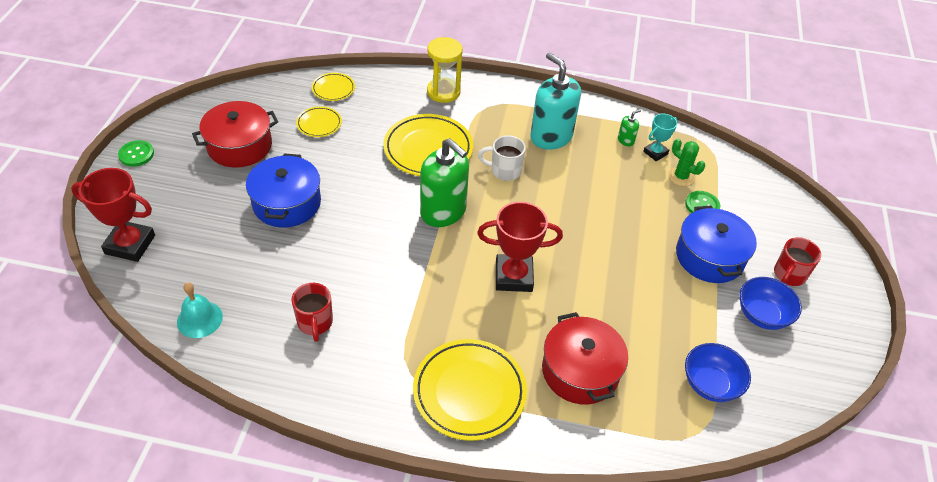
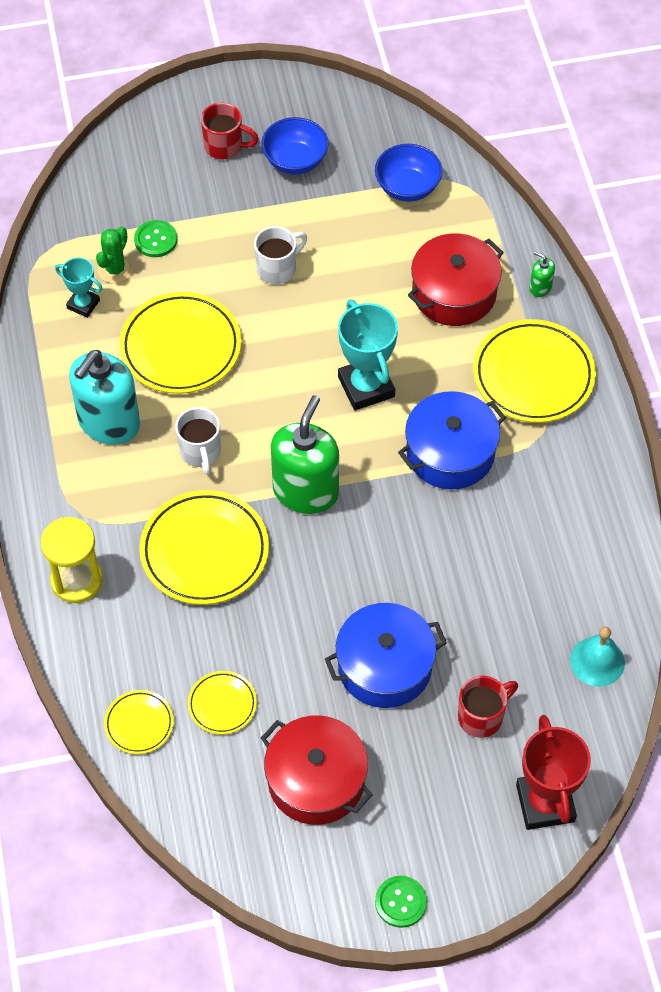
camera: 110 degrees left, 10 degrees up
red mug [291,283,333,342] -> red mug moved to [458,676,518,738]
red trophy [477,202,563,292] -> turquoise trophy [338,299,398,410]
green soap dispenser [618,110,641,146] -> green soap dispenser moved to [530,251,555,297]
blue pot [676,206,757,283] -> blue pot moved to [398,391,506,490]
none -> yellow plate [119,292,241,394]
none -> white mug [254,226,307,284]

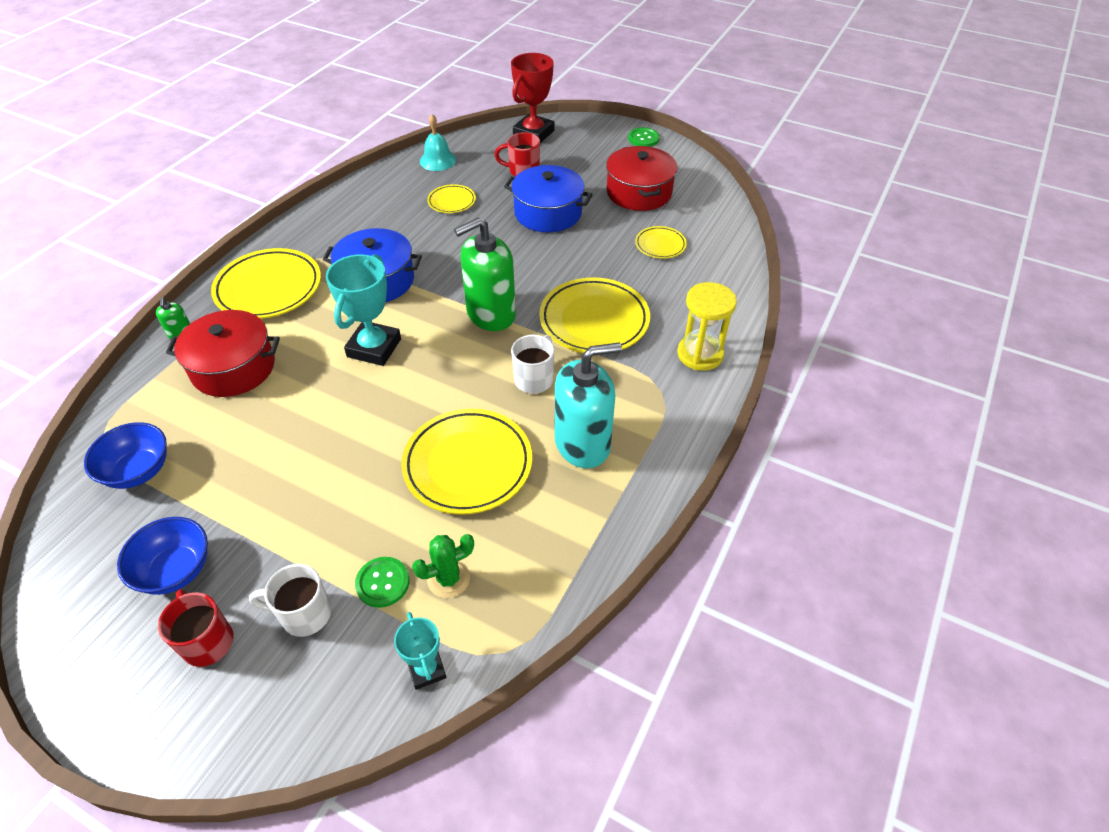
camera: 140 degrees left, 10 degrees down
turquoise trophy [55,257,103,318] -> turquoise trophy moved to [394,612,446,690]
yellow plate [104,690,174,754] -> yellow plate moved to [427,184,476,213]
white mug [254,226,307,284] -> white mug moved to [249,564,331,637]

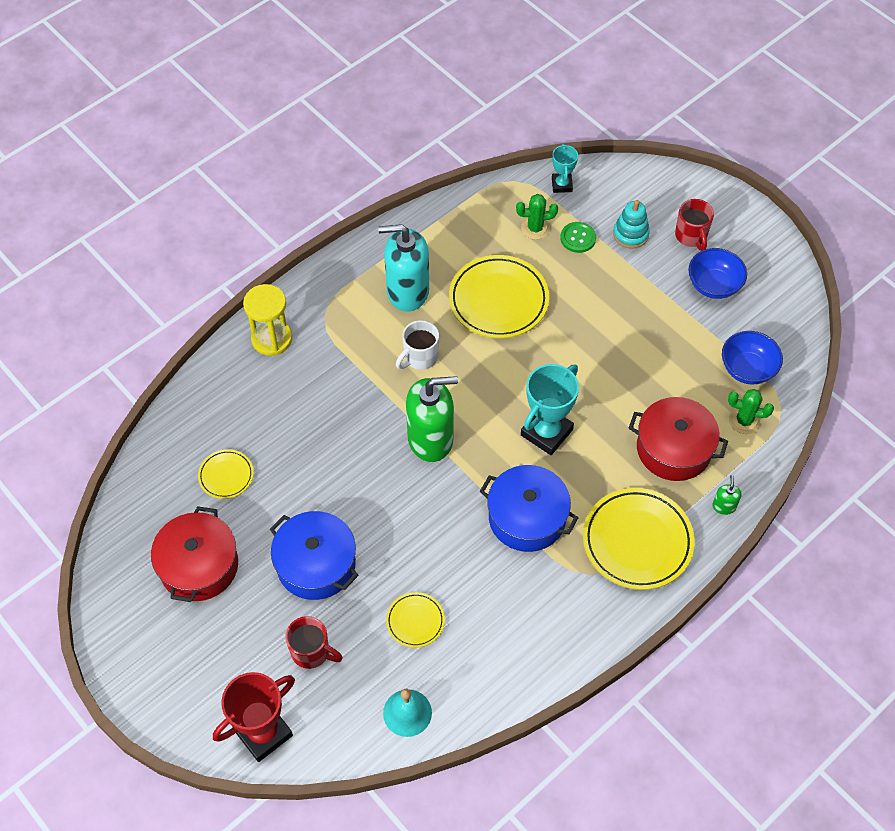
camera: 160 degrees left, 10 degrees up
white mug [249,564,331,637] -> turquoise stacking toy [613,200,650,249]
yellow plate [539,277,650,353] -> none
green button [628,127,660,147] -> none
none -> green cactus [728,389,774,434]

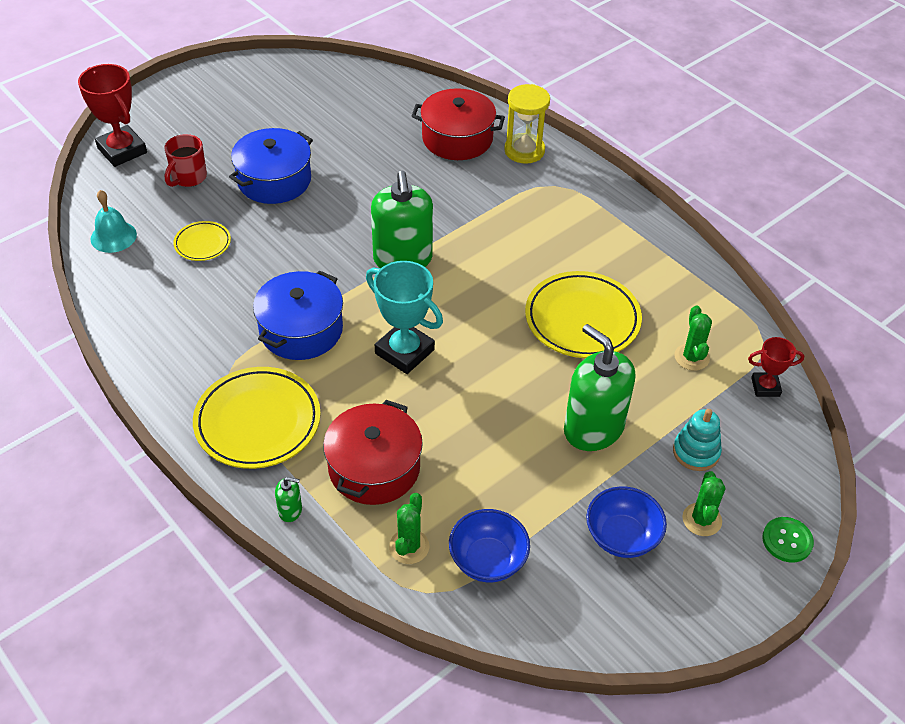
camera: 90 degrees right, 10 degrees down
red pot [151,506,238,602] -> red pot moved to [412,88,505,160]
yellow plate [198,449,254,499] -> none
turquoise soap dispenser [378,224,429,312] -> none
white mug [396,320,439,370] -> none
turquoise trophy [552,143,578,193] -> red trophy [748,337,804,397]
green button [560,222,596,253] -> green button moved to [762,517,814,562]
red mug [675,199,714,251] -> green cactus [682,471,725,536]
none -> green soap dispenser [564,324,635,451]

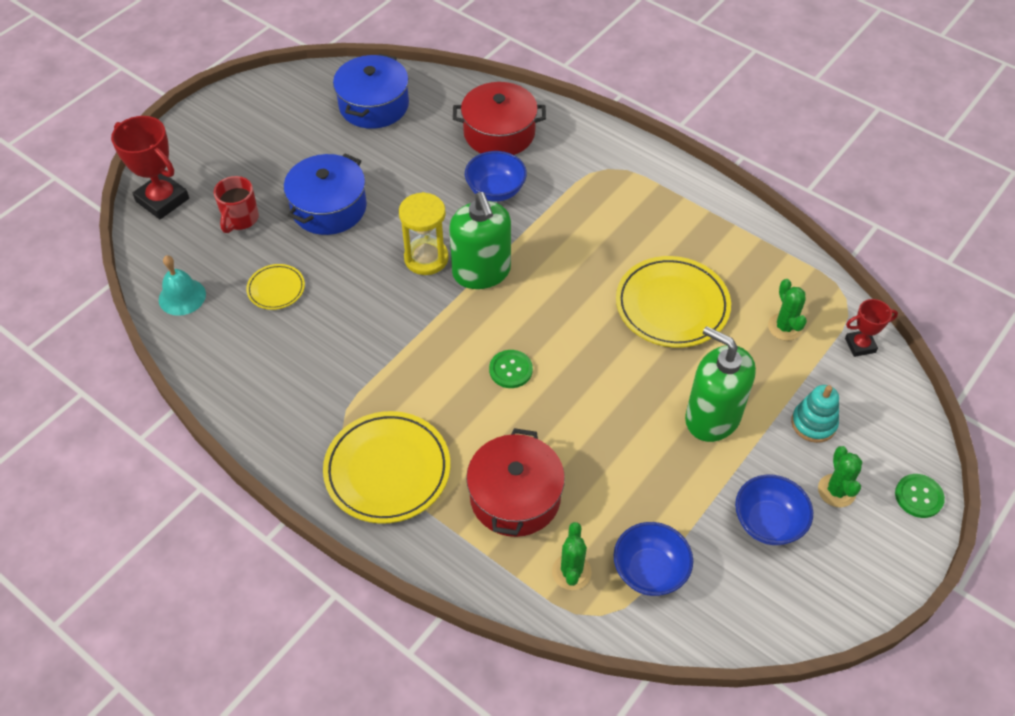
camera: 10 degrees left, 5 degrees up
blue pot [253,270,343,360] -> blue pot moved to [333,54,409,129]
green soap dispenser [275,477,302,522] -> none
turquoise trophy [366,261,443,374] -> green button [489,350,533,388]
yellow hourglass [504,84,550,164] -> yellow hourglass moved to [399,192,449,275]
none -> blue bowl [465,151,527,202]

